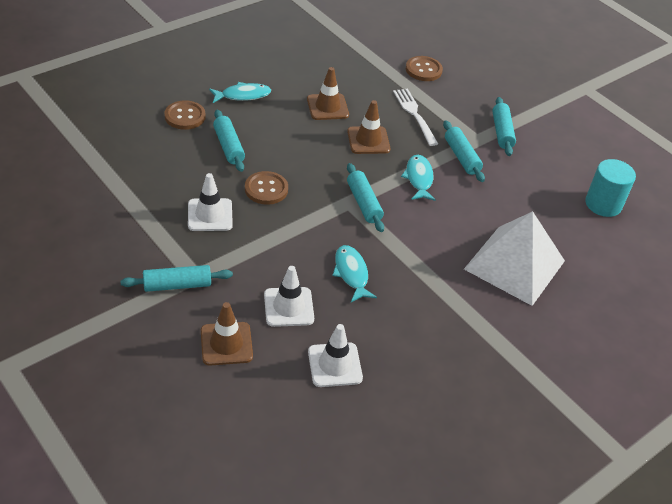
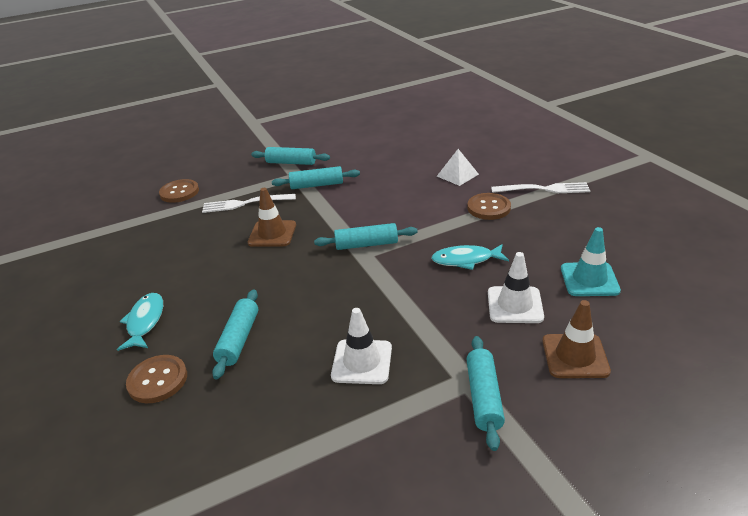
camera: 70 degrees left, 10 degrees down
turquoise rolling pin [213,110,245,172] -> turquoise rolling pin turned 75 degrees counterclockwise [212,289,258,379]
brown button [245,171,288,205] -> brown button moved to [467,193,511,220]
brown traffic cone [307,67,349,120] -> none
white traffic cone [308,324,363,387] -> turquoise traffic cone [561,227,621,296]
turquoise fish [401,155,436,201] -> none
white pyramid [464,211,565,306] -> white pyramid [437,149,479,186], size x0.46
turquoise cylinder [585,159,636,217] -> none
none -> white fork [491,182,590,193]

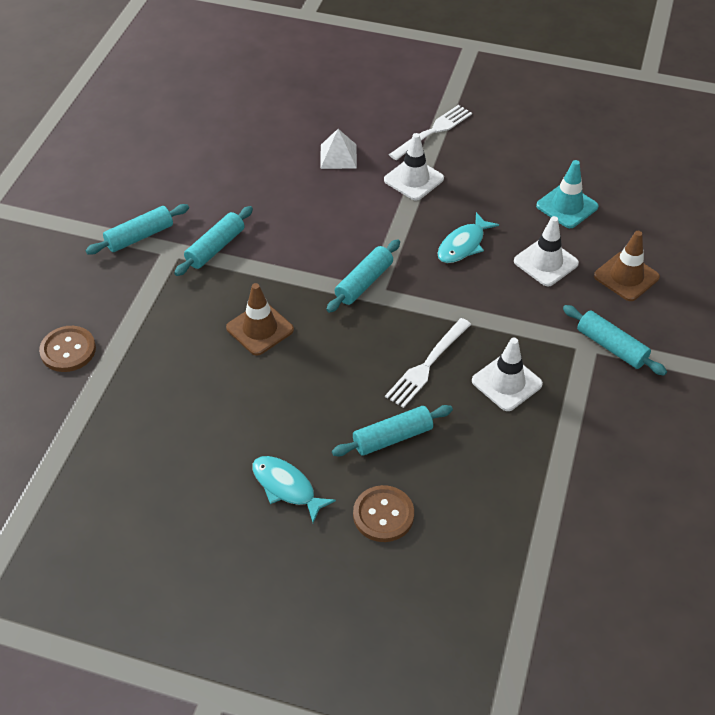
camera: 50 degrees left, 15 degrees up
white fork [202,194,296,213] -> white fork moved to [385,318,471,408]
turquoise rolling pin [212,289,258,379] -> turquoise rolling pin turned 75 degrees counterclockwise [332,405,453,457]
brown button [467,193,511,220] -> white traffic cone [384,133,444,201]

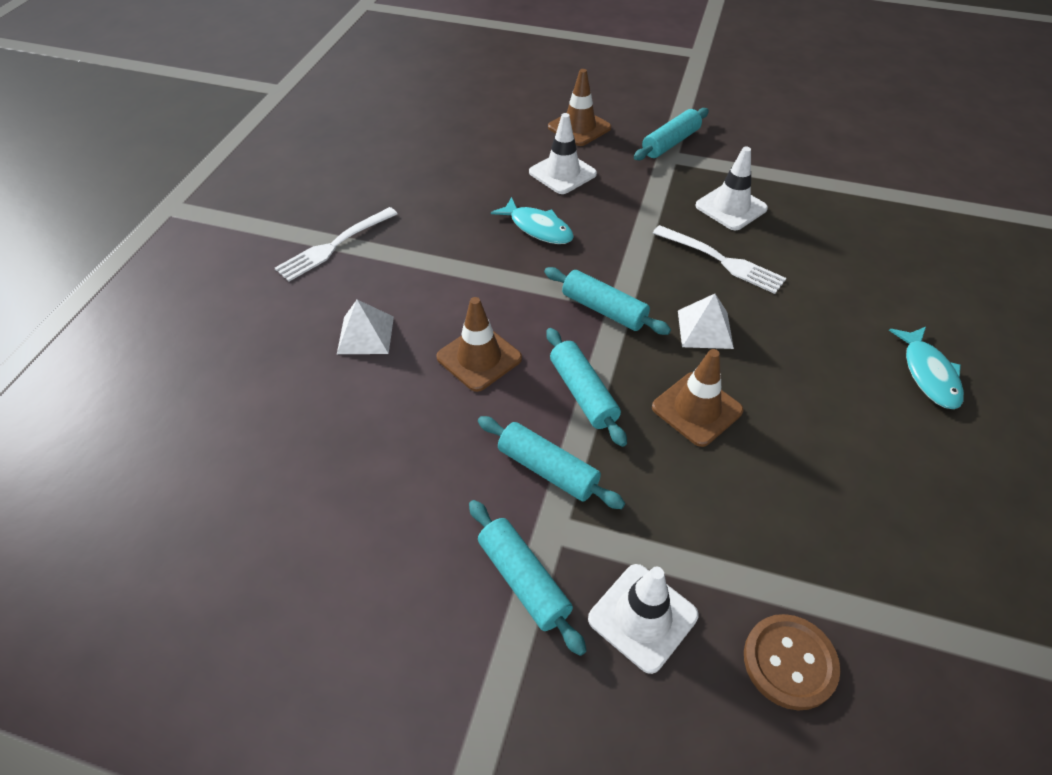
camera: 90 degrees left, 0 degrees up
turquoise fish [252,456,336,523] -> turquoise fish turned 45 degrees counterclockwise [889,327,964,409]
turquoise rolling pin [332,405,453,457] -> turquoise rolling pin moved to [546,328,627,447]
brown button [353,485,414,542] -> none
white traffic cone [384,133,444,201] -> white traffic cone moved to [588,564,699,674]
white fork [389,105,472,160] -> white fork turned 90 degrees counterclockwise [275,207,398,282]
turquoise traffic cone [536,160,598,228] -> none
none -> brown traffic cone [436,297,522,392]
none -> white pyramid [678,294,734,349]

